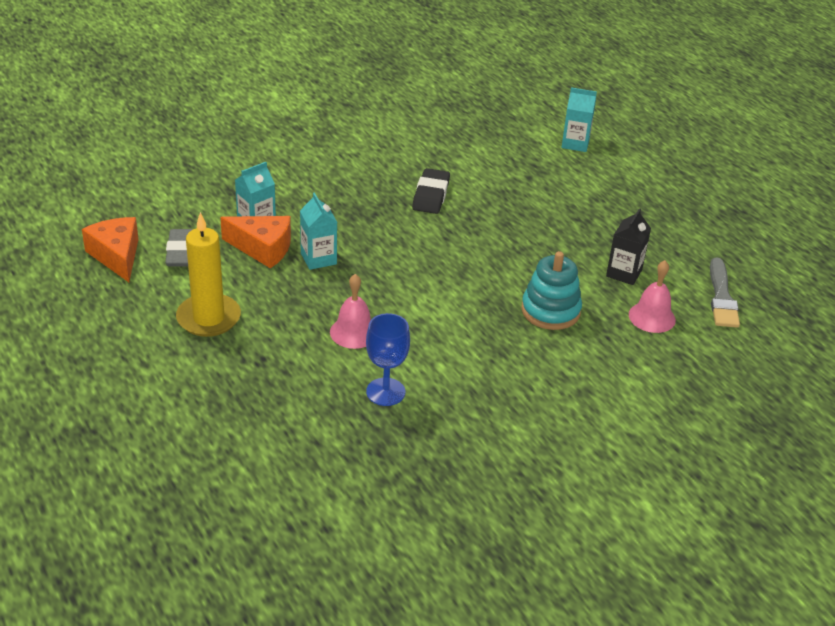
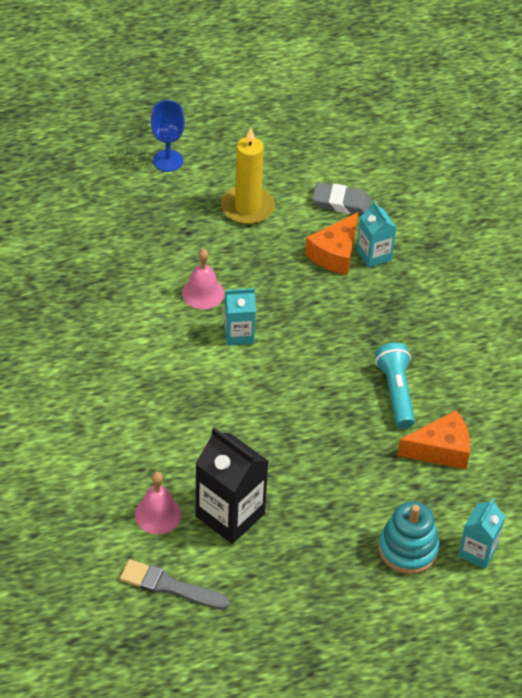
camera: 105 degrees right, 10 degrees up
orange cheese [82,217,139,282] -> orange cheese moved to [397,410,471,469]
turquoise carton [300,192,337,270] -> turquoise carton moved to [224,288,256,346]
blue goblet [366,313,410,406] -> blue goblet moved to [151,100,185,172]
black eraser [412,168,450,214] -> turquoise flashlight [375,343,415,429]
turquoise stacking toy [521,251,582,330] -> turquoise stacking toy moved to [378,501,440,574]
black carton [606,208,651,285] -> black carton [195,427,268,544], size x1.66

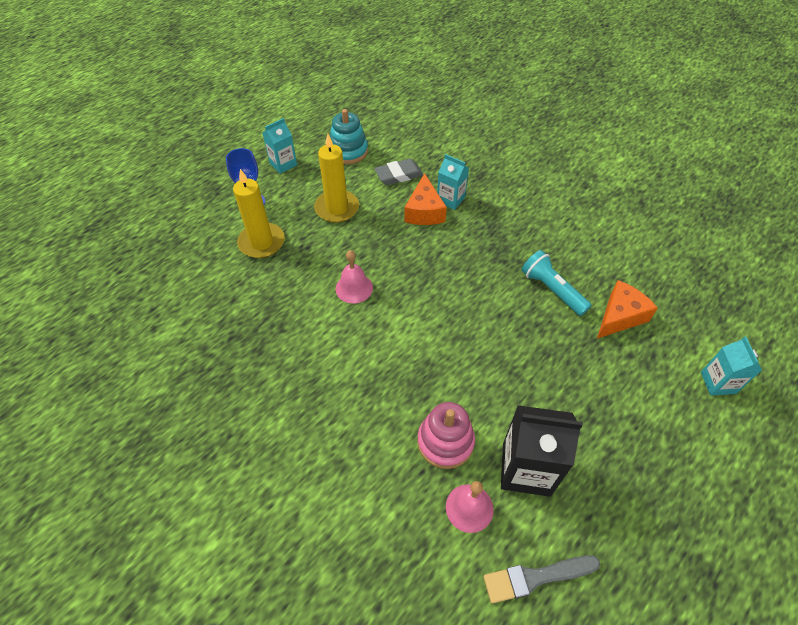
camera: 30 degrees left, 5 degrees up
turquoise carton [224,288,256,346] -> turquoise carton moved to [263,118,297,174]
turquoise stacking toy [378,501,440,574] -> turquoise stacking toy moved to [330,109,368,164]
none -> yellow candle [233,169,285,258]
none -> pink stacking toy [417,402,475,469]

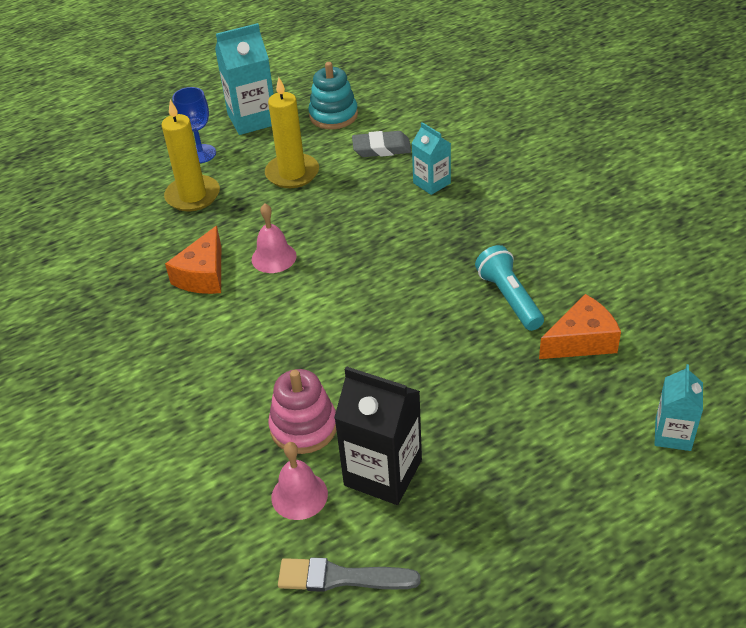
camera: 20 degrees right, 10 degrees down
turquoise carton [263,118,297,174] -> turquoise carton [215,23,274,135], size x1.66
orange cheese [404,173,447,225] -> orange cheese moved to [165,226,221,294]

